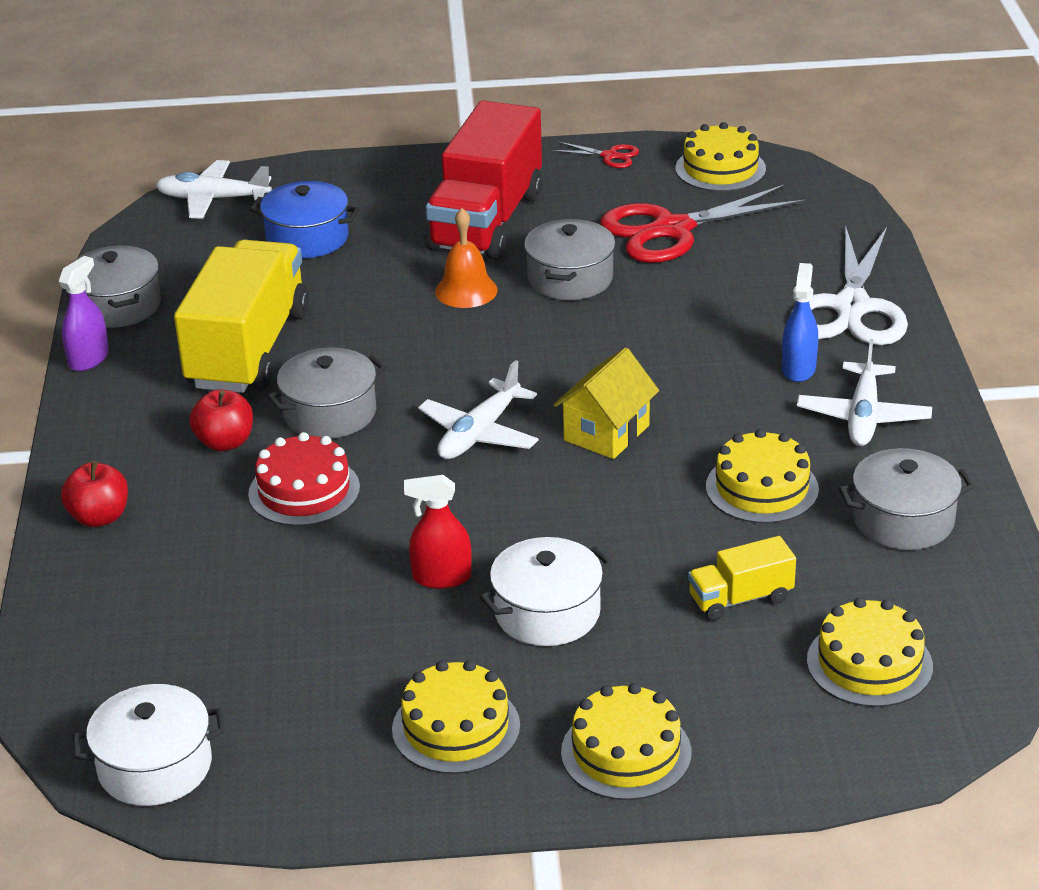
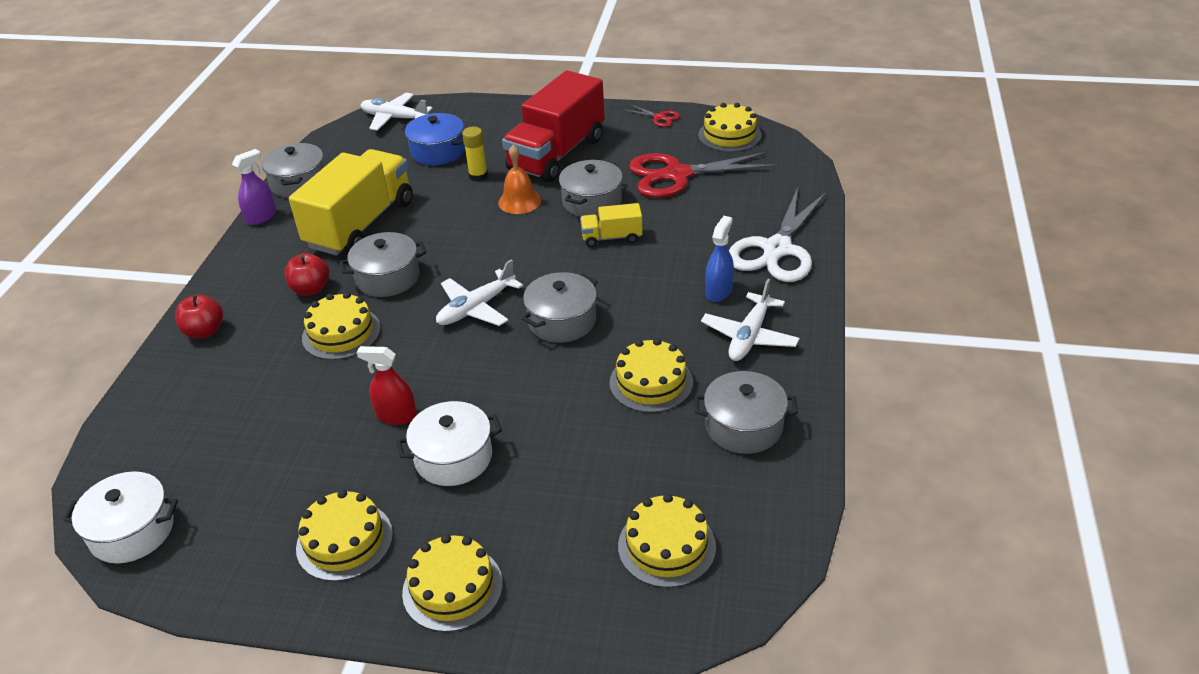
camera: 15 degrees right, 5 degrees up
red cake [248,432,360,526] -> yellow cake [302,292,380,360]
yellow house [554,347,659,459] -> grey pot [522,272,598,343]
yellow truck [688,536,796,621] -> yellow truck moved to [580,203,643,247]
none -> yellow glue stick [462,127,488,182]

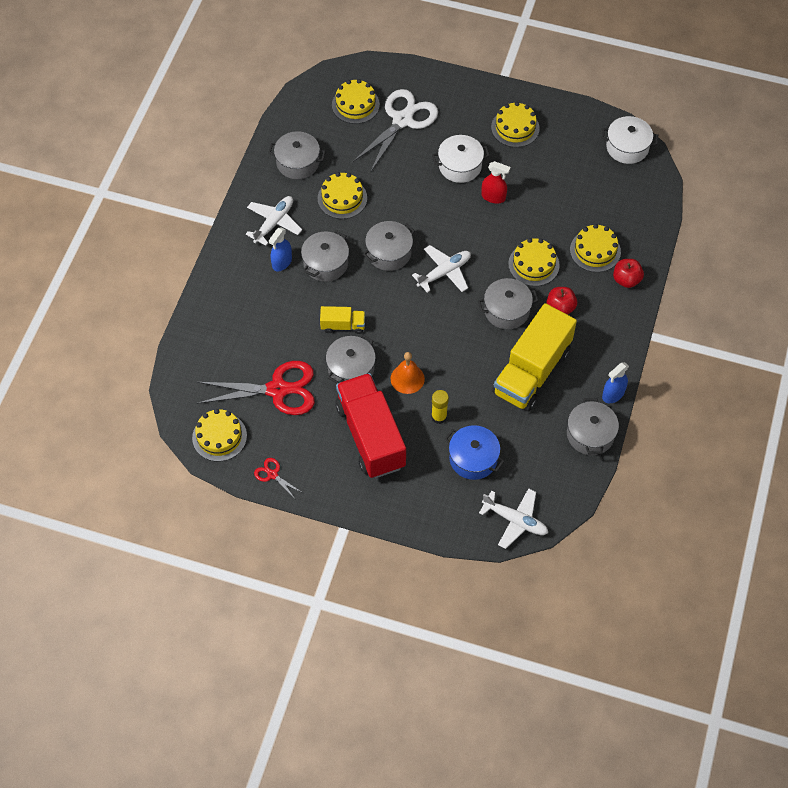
camera: 175 degrees left, 20 degrees up
purple spray bottle [232,149,276,225] -> blue spray bottle [602,362,629,403]
yellow cake [402,534,503,632] -> yellow cake moved to [570,224,621,272]
red truck [502,70,605,182] -> red truck turned 60 degrees counterclockwise [335,373,406,478]
white scissors [729,188,827,282] -> white scissors moved to [353,89,438,173]
none -> grey pot [301,230,349,282]

